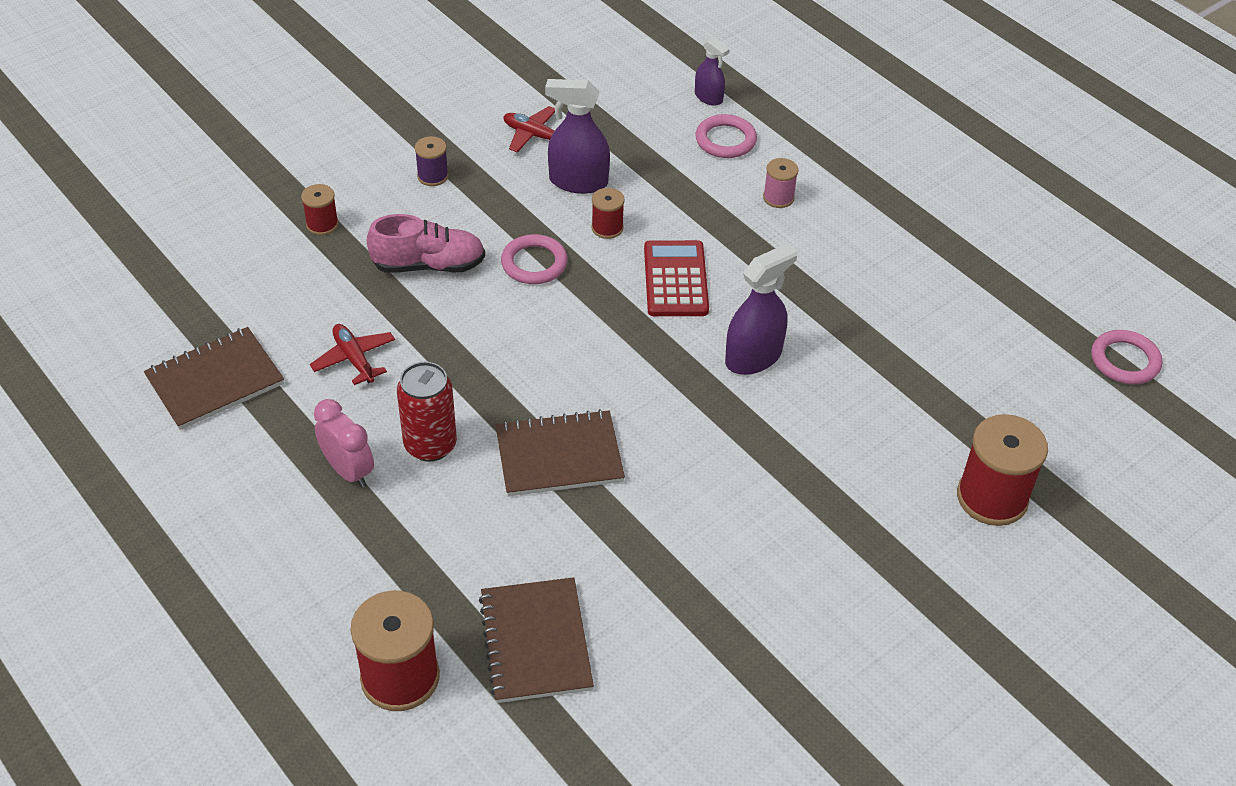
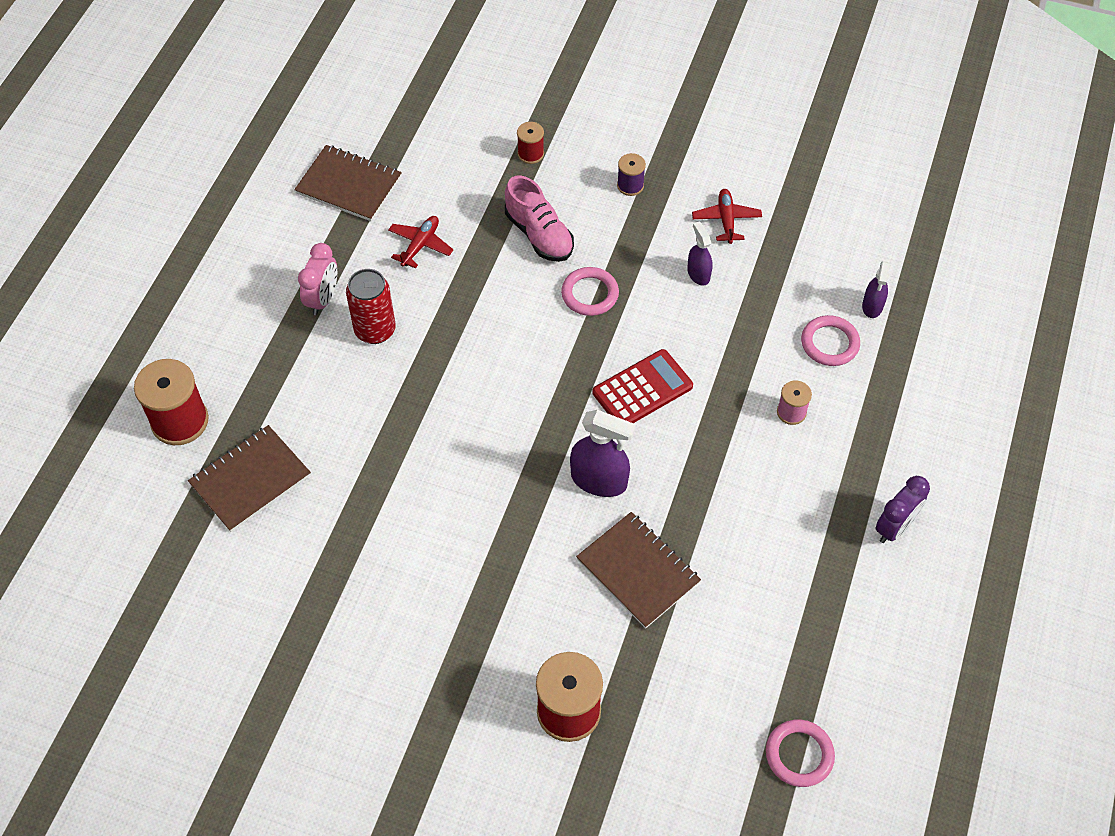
camera: 60 degrees right, 10 degrees up
brown notebook [495,409,625,496] -> brown notebook moved to [576,512,701,629]
purple spray bottle [545,79,610,194] -> purple spray bottle [687,221,713,285], size x0.59
red spool [591,188,625,239] -> none
none -> purple clock [876,476,930,543]

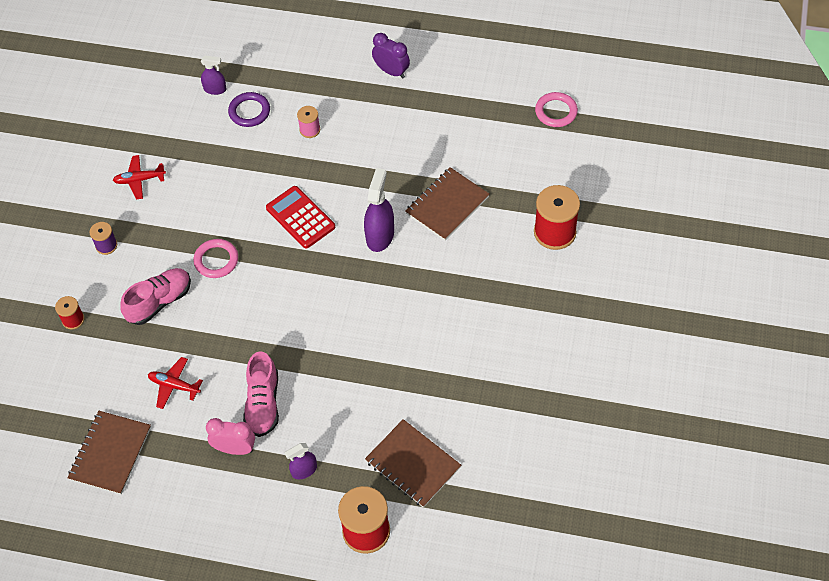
camera: 95 degrees left, 0 degrees up
red can [346,269,396,344] -> pink shoe [243,351,279,437]
purple spray bottle [687,221,713,285] -> purple spray bottle moved to [284,443,317,479]
pink ring [801,315,860,366] -> purple ring [228,92,270,127]

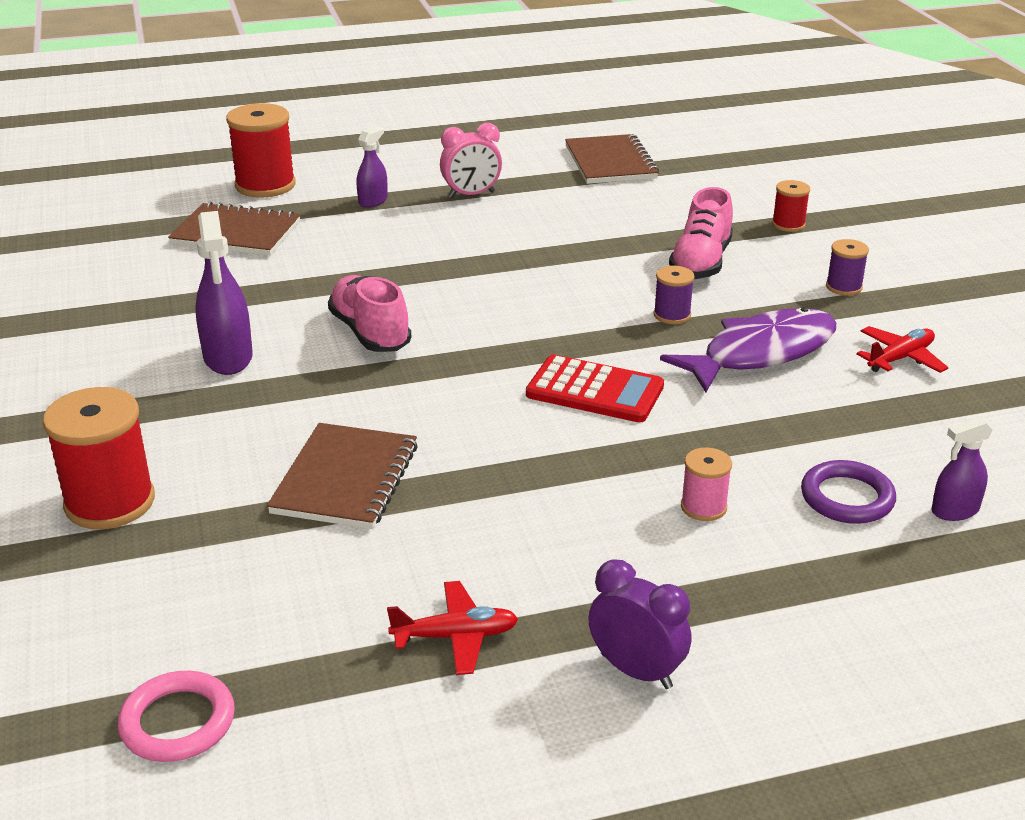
camera: 150 degrees right, 25 degrees down
red plane [148,357,203,409] -> red plane moved to [387,581,518,675]
pink ring [193,239,238,278] -> purple spool [654,266,694,324]
pink shoe [243,351,279,437] -> pink shoe moved to [328,275,412,352]
purple spray bottle [364,168,394,252] -> purple spray bottle moved to [196,211,253,375]
purple clock [372,33,410,79] -> purple clock turned 150 degrees counterclockwise [588,559,691,689]
none -> purple fish [660,307,836,392]

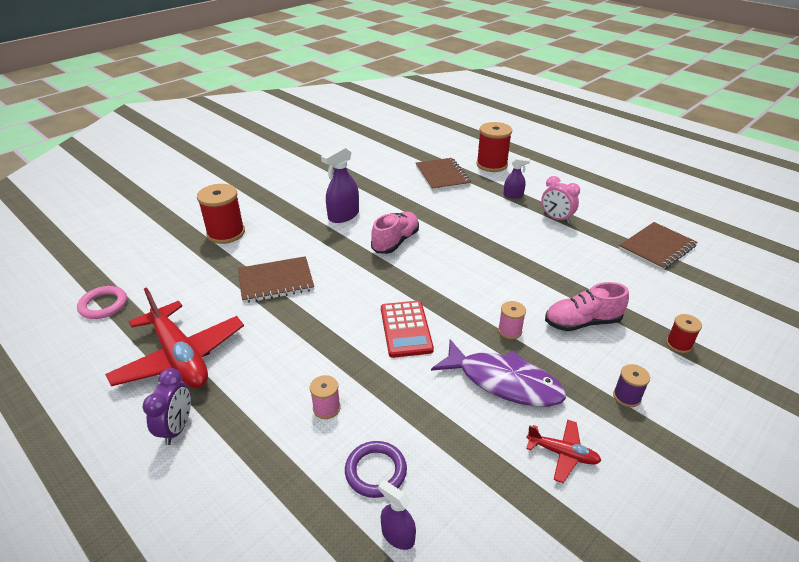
camera: 60 degrees right, 5 degrees up
red plane [387,581,518,675] -> red plane [105,287,244,388], size x2.09
purple spool [654,266,694,324] -> pink spool [498,301,526,339]

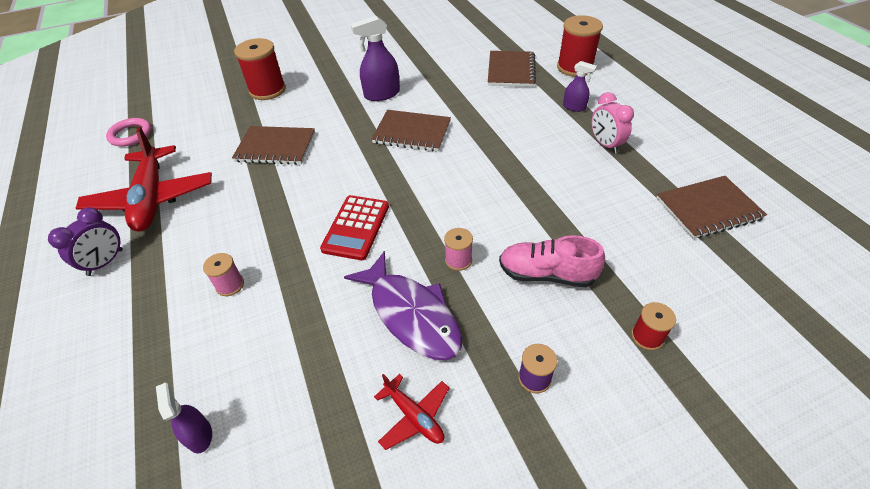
camera: 25 degrees right, 10 degrees up
purple ring [345,441,407,498] -> none
pink shoe [371,212,419,254] -> brown notebook [371,110,451,152]

